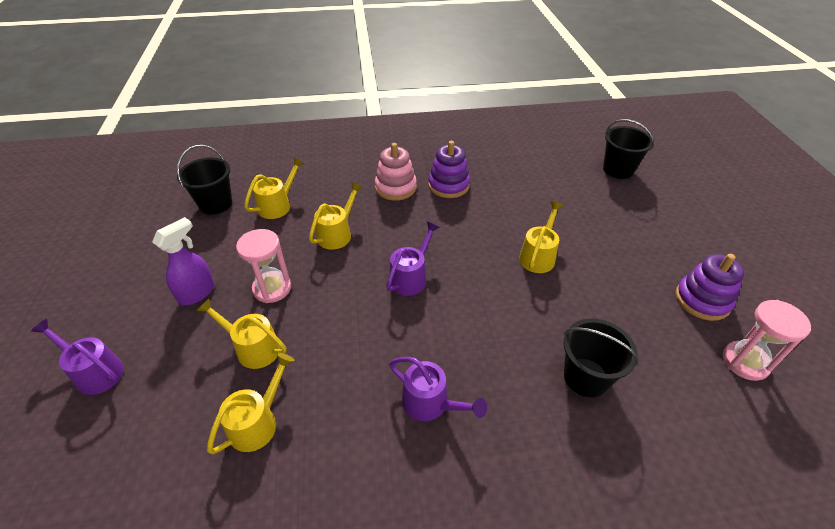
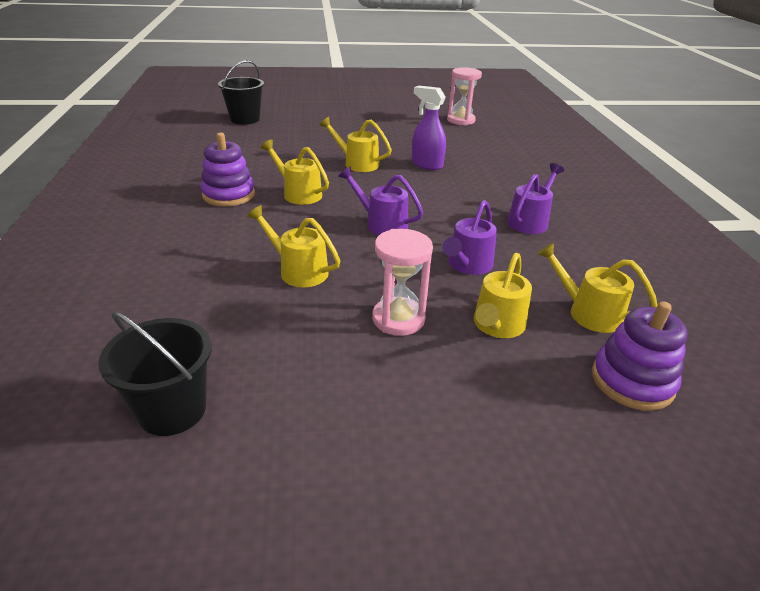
camera: 90 degrees left, 10 degrees down
purple watering can [31,319,124,395] -> purple watering can moved to [442,200,497,275]
purple spray bottle [152,217,215,306] -> purple spray bottle moved to [412,86,446,170]
yellow watering can [244,157,305,219] -> yellow watering can moved to [261,139,329,205]
pink stacking toy [375,143,417,201] -> none
black bucket [564,319,639,397] -> none
purple stacking toy [675,254,744,321] -> purple stacking toy moved to [592,301,688,411]

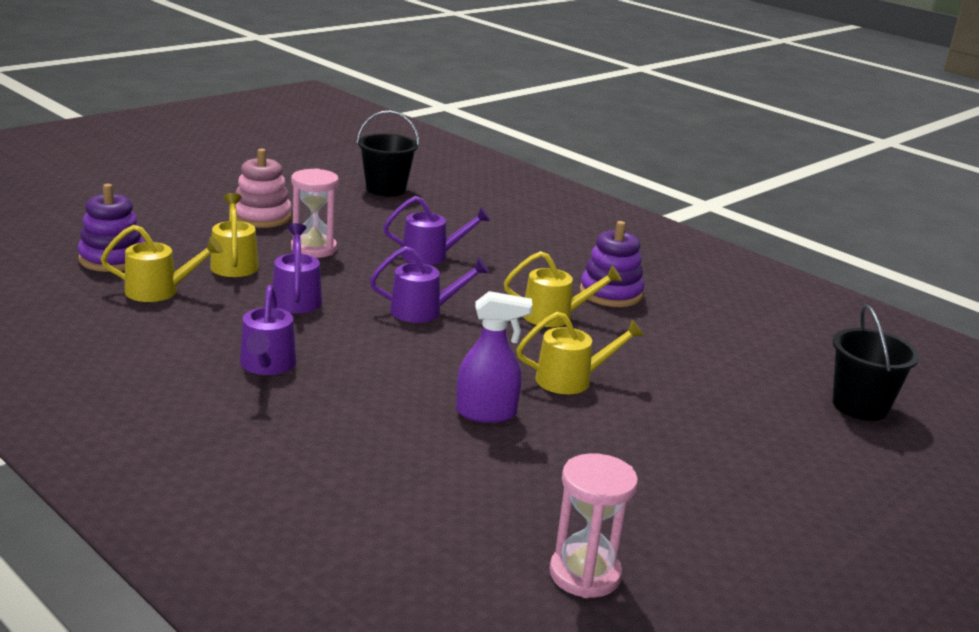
camera: 140 degrees right, 10 degrees down
yellow watering can [247,205,340,287] -> purple watering can [383,196,491,265]
none -> pink stacking toy [235,149,292,228]

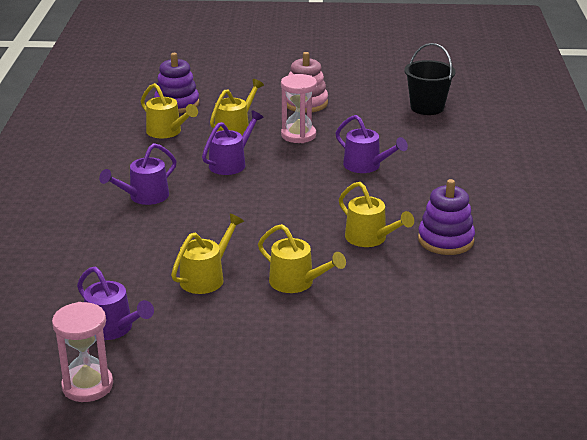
camera: 50 degrees right, 5 degrees up
purple watering can [370,246,489,323] -> purple watering can moved to [77,267,154,340]
purple spray bottle [456,291,533,423] -> yellow watering can [171,213,244,294]
black bucket [833,305,920,421] -> none

